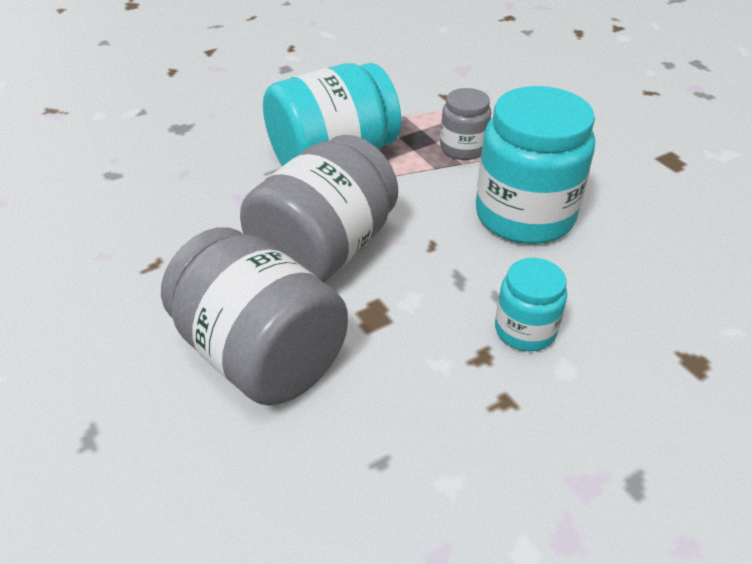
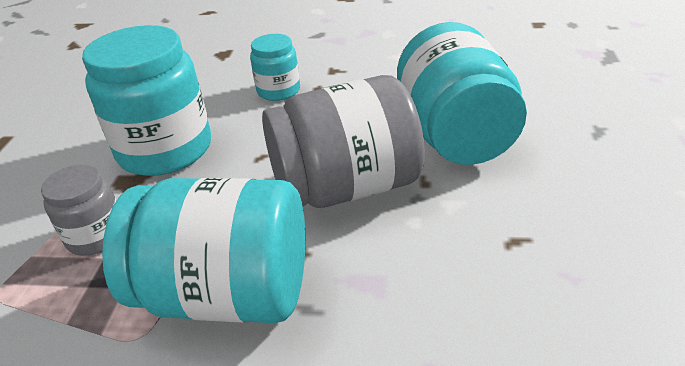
camera: 140 degrees left, 5 degrees down
grey jar [161,227,348,406] -> turquoise jar [397,22,527,165]

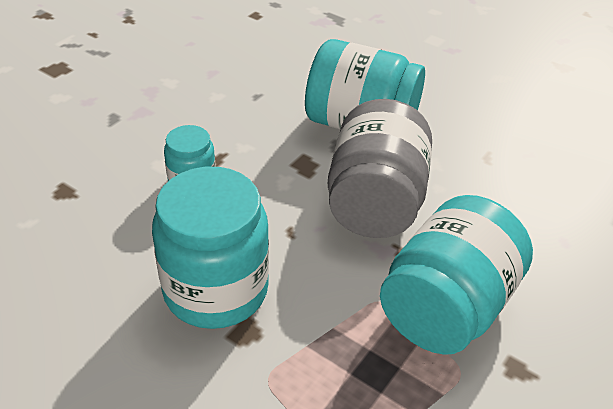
camera: 65 degrees left, 5 degrees up
grey jar [41,165,116,256] -> none

